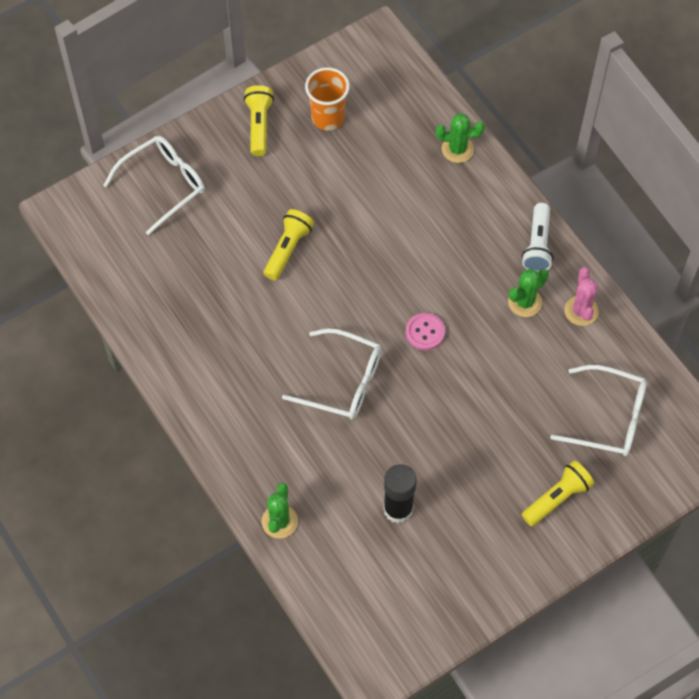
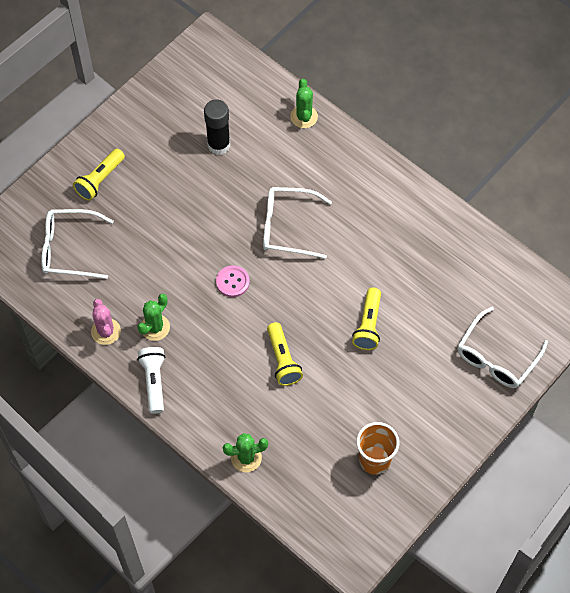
camera: 165 degrees right, 0 degrees up
yellow flashlight [244,85,274,156] -> yellow flashlight moved to [267,322,303,386]

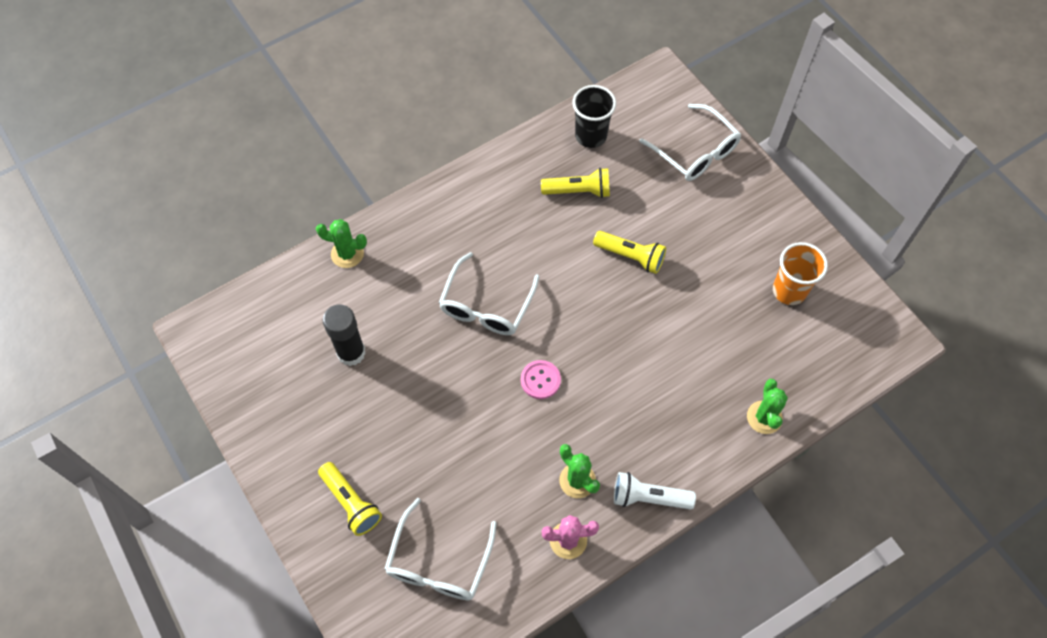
camera: 75 degrees left, 0 degrees up
yellow flashlight [267,322,303,386] -> yellow flashlight moved to [541,168,610,198]
none -> black cup [572,85,616,148]

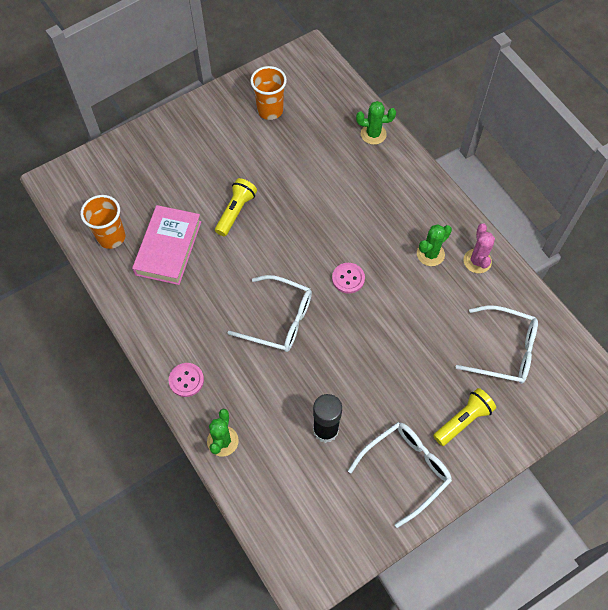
camera: 90 degrees left, 0 degrees up
yellow flashlight [541,168,610,198] -> pink book [132,205,201,285]
black cup [572,85,616,148] -> orange cup [81,195,125,249]
white flashlight [614,472,696,510] -> none
white glasses [639,104,741,181] -> white glasses moved to [348,422,452,528]
none -> pink button [169,363,204,397]

